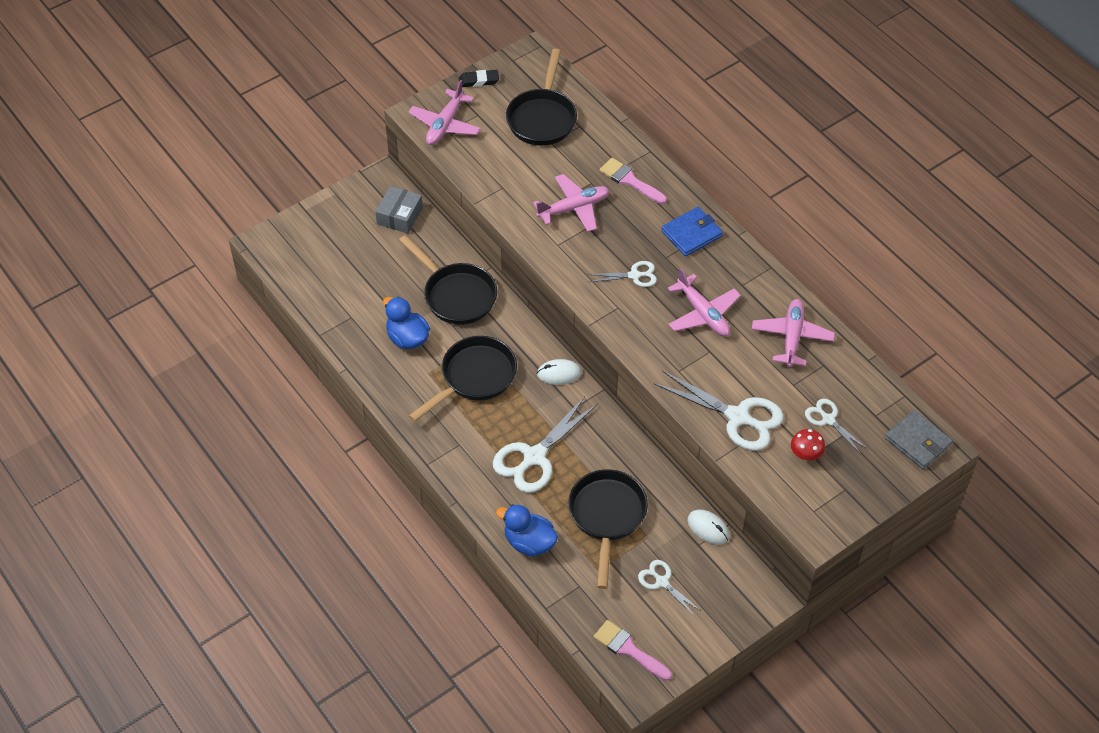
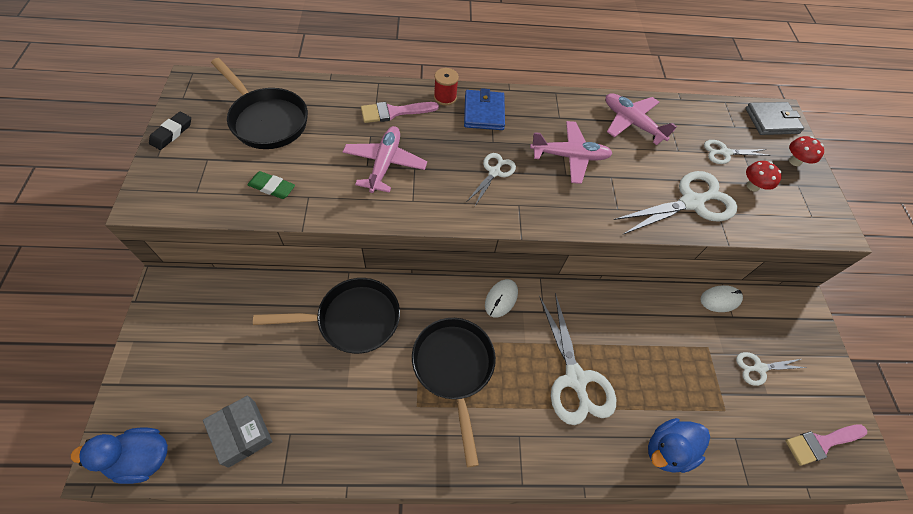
camera: 60 degrees left, 5 degrees up
grey box [375,186,423,233] -> grey box moved to [203,396,273,468]
blue duck [383,297,430,349] -> blue duck moved to [71,427,168,484]
pink plane [408,80,481,145] -> none
black pan [568,469,648,589] -> none
none -> green eraser [248,171,295,199]
none -> red spool [434,68,459,105]
none -> red mushroom [789,136,824,166]

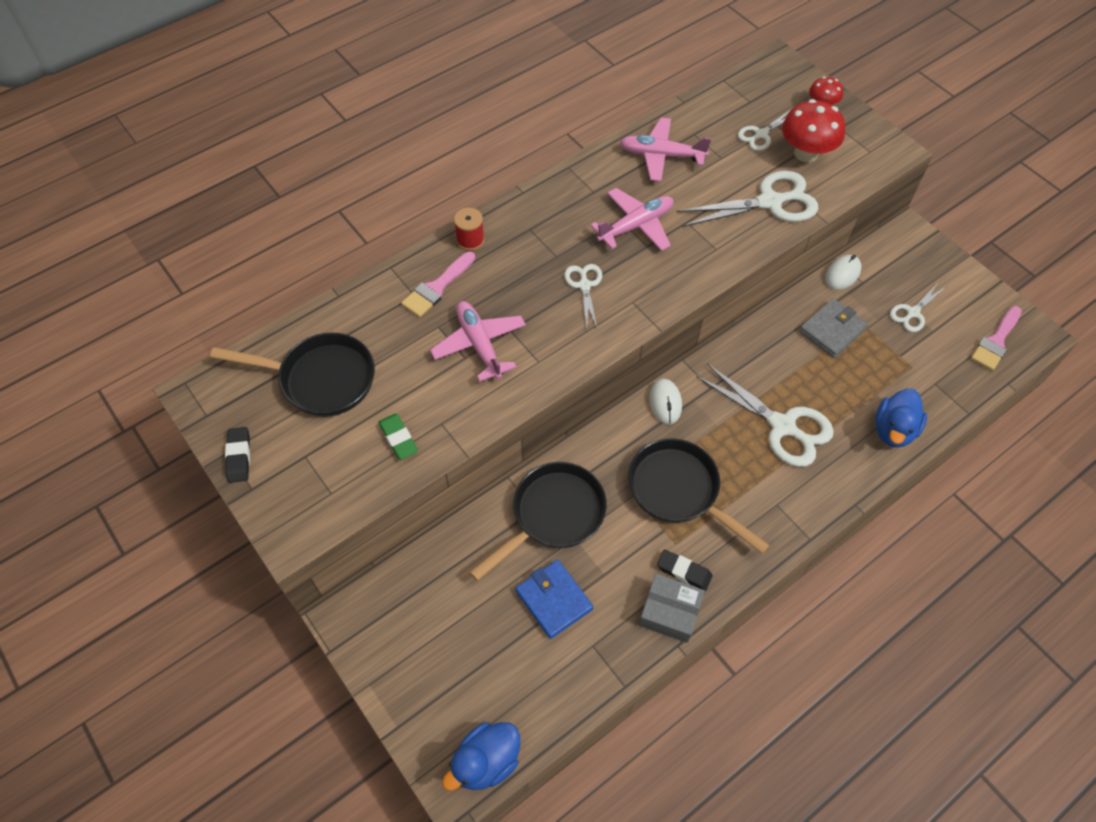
camera: 30 degrees left, 0 degrees up
grey box [203,396,273,468] -> grey box moved to [639,574,704,643]
green eraser [248,171,295,199] -> green eraser turned 75 degrees clockwise [378,413,418,460]
blue wallet [464,88,505,130] -> blue wallet moved to [515,560,593,639]
white scissors [614,171,738,234] -> white scissors turned 45 degrees clockwise [677,171,818,227]
grey wallet [746,102,804,135] -> grey wallet moved to [799,299,868,358]
red mushroom [746,161,782,192] -> red mushroom [782,99,845,162], size x1.78
none -> black eraser [657,549,713,591]

